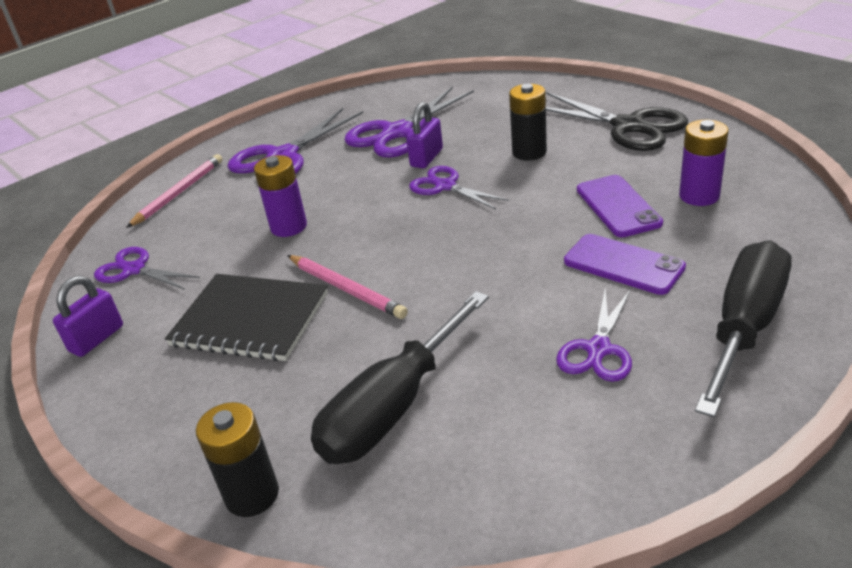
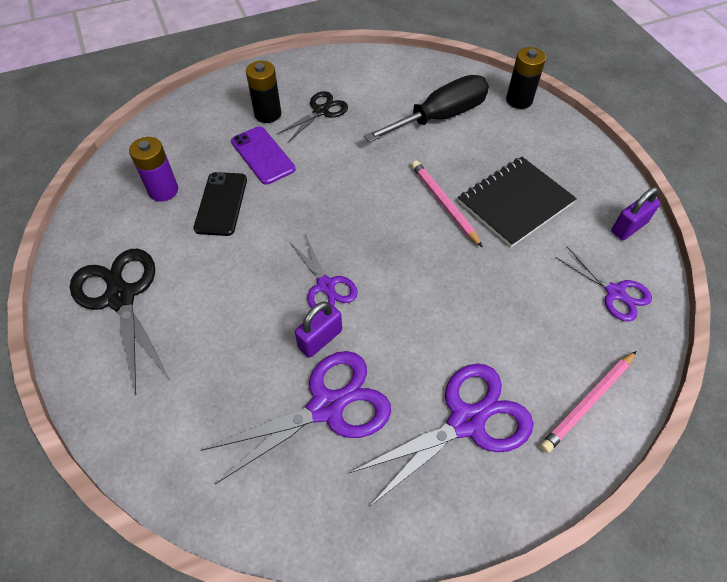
camera: 165 degrees left, 20 degrees up
black notebook [165,274,328,361] -> black notebook turned 75 degrees counterclockwise [458,157,577,247]
purple battery [254,155,307,237] -> none
black battery [509,84,547,161] -> black battery moved to [246,61,281,123]
purple scissors [556,289,632,382] -> black scissors [277,91,348,142]
purple phone [577,175,663,237] -> black phone [194,172,247,236]
black screwdriver [695,240,792,417] -> none

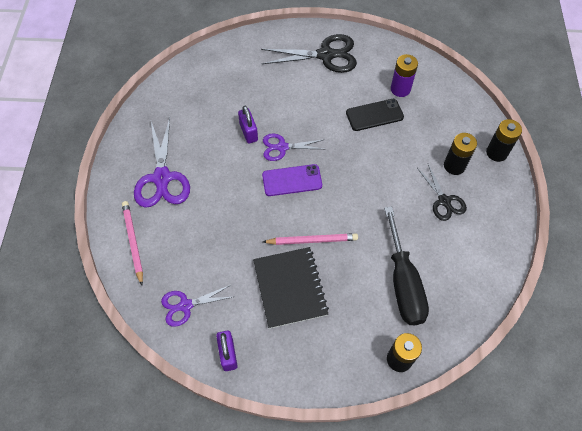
camera: 115 degrees right, 5 degrees up
black phone [194,172,247,236] -> black phone turned 45 degrees counterclockwise [346,99,404,131]
purple scissors [201,351,391,484] -> none
purple phone [231,126,295,185] -> purple phone moved to [262,164,322,196]
none -> black battery [486,119,522,162]

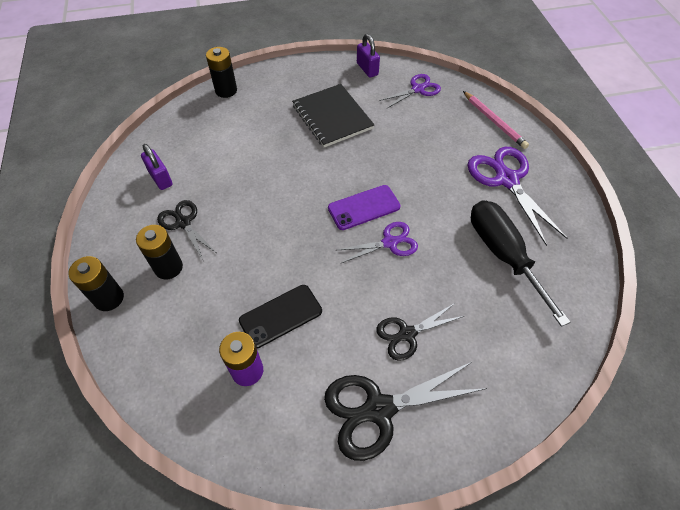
camera: 165 degrees right, 5 degrees down
purple padlock [238,106,258,144] -> purple padlock moved to [141,144,173,190]
pink pencil [263,233,358,245] -> none
black screwdriver [384,207,429,325] -> black screwdriver moved to [471,200,571,327]
none -> black scissors [376,303,464,361]

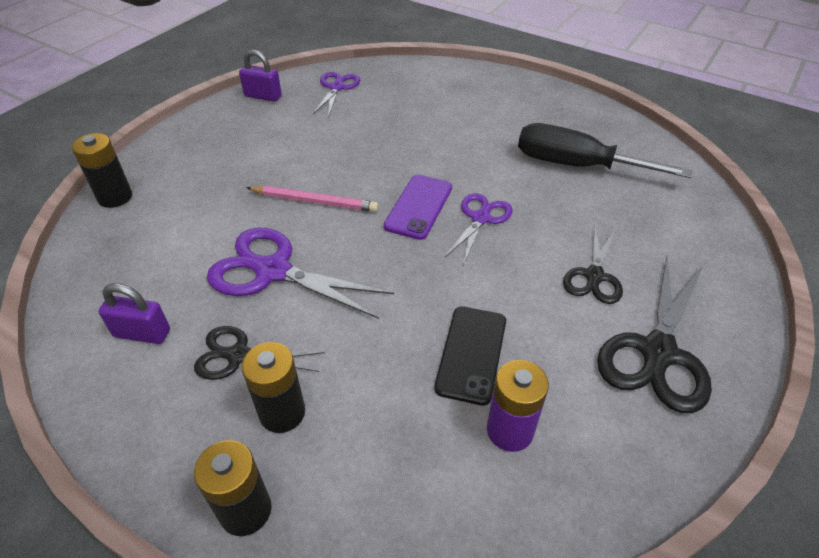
camera: 45 degrees left, 10 degrees down
black notebook [292,84,375,147] -> none
pink pencil [463,91,529,149] -> pink pencil moved to [246,185,379,212]
purple scissors [468,147,568,246] -> purple scissors moved to [207,228,394,319]

